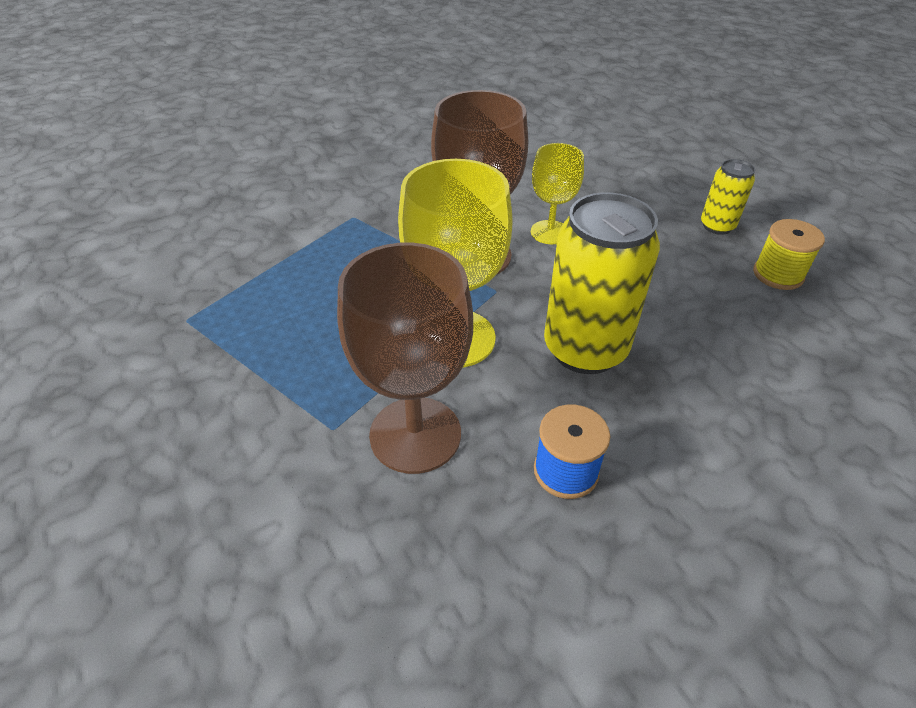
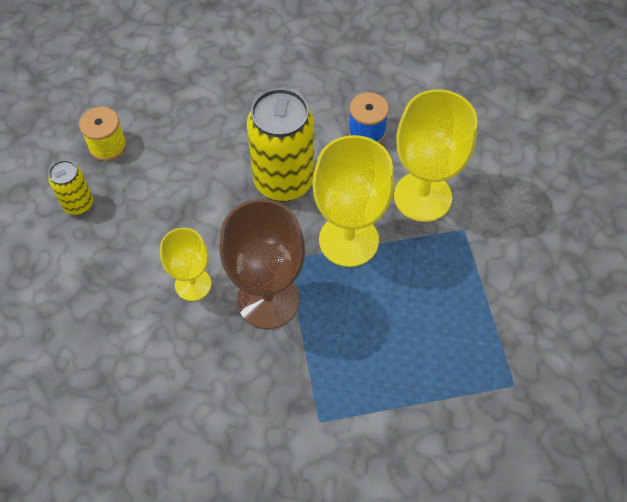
camera: 140 degrees left, 15 degrees up
brown goblet [337,243,473,474] -> yellow goblet [394,89,477,222]

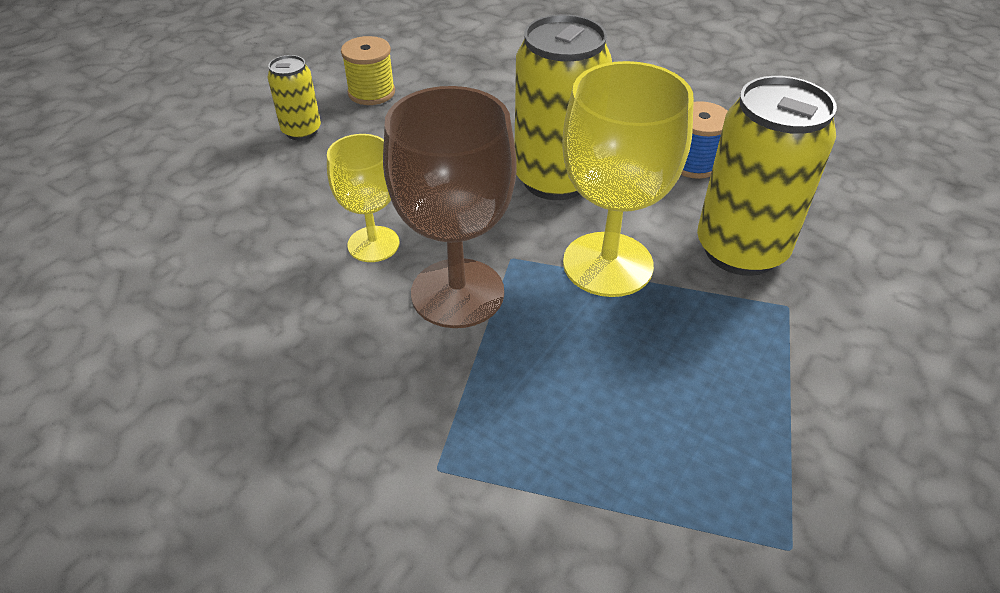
camera: 25 degrees right, 15 degrees down
yellow goblet [394,89,477,222] -> yellow can [697,76,837,276]

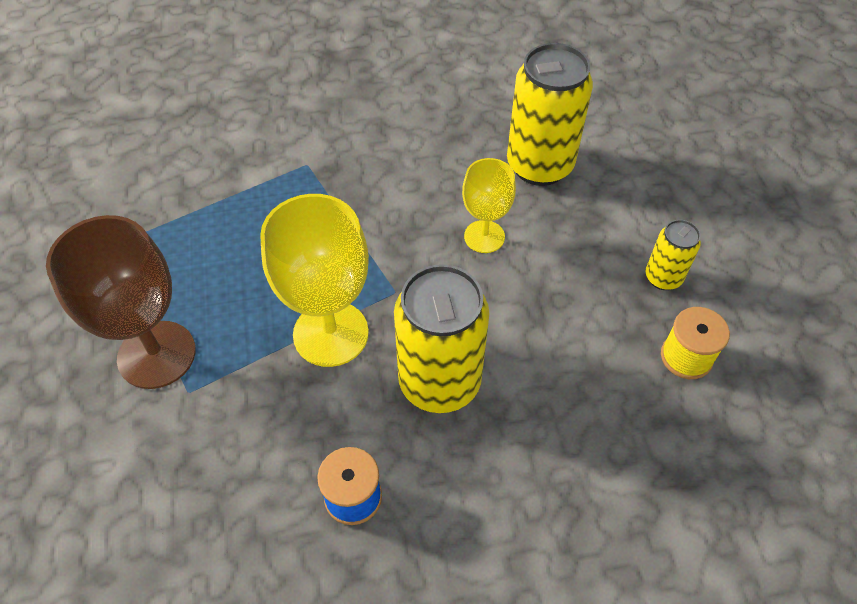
camera: 135 degrees right, 10 degrees up
brown goblet [383,86,517,328] -> brown goblet moved to [46,215,196,389]
yellow can [697,76,837,276] -> yellow can moved to [507,43,593,186]

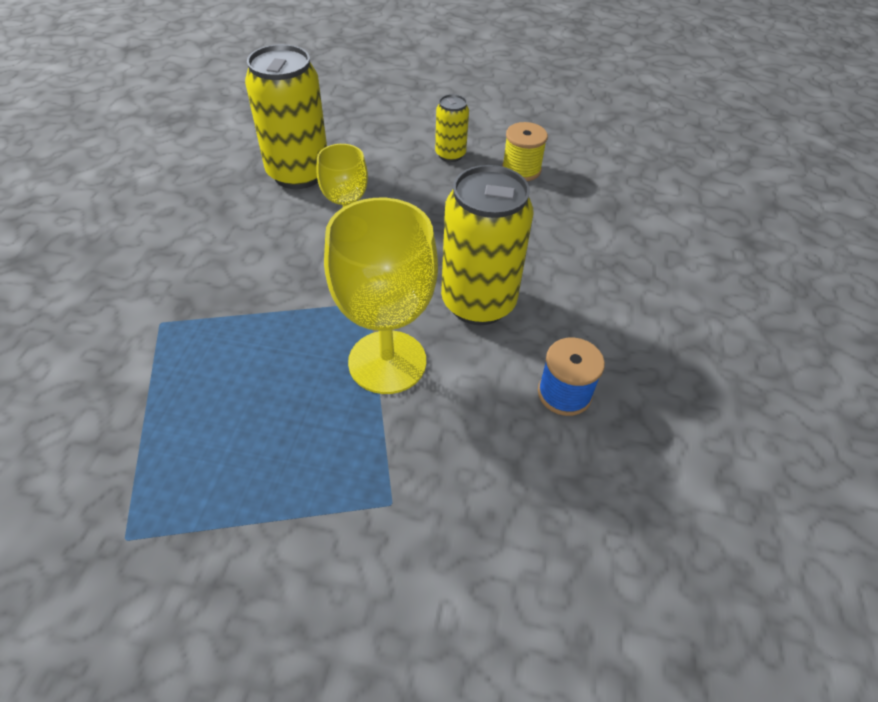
camera: 70 degrees left, 5 degrees down
brown goblet [46,215,196,389] -> none

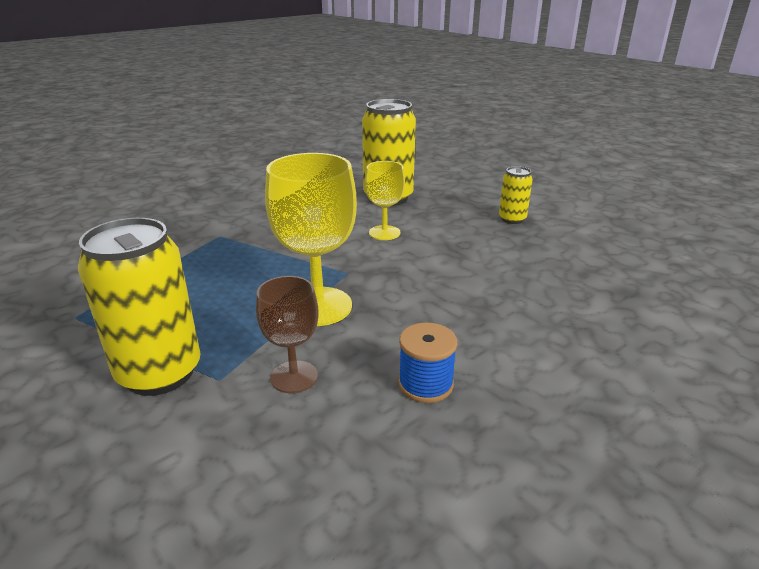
camera: 40 degrees right, 20 degrees down
yellow can [441,165,534,325] -> yellow can moved to [78,218,201,396]
yellow spool [502,122,548,181] -> none
none -> brown goblet [256,276,319,393]

